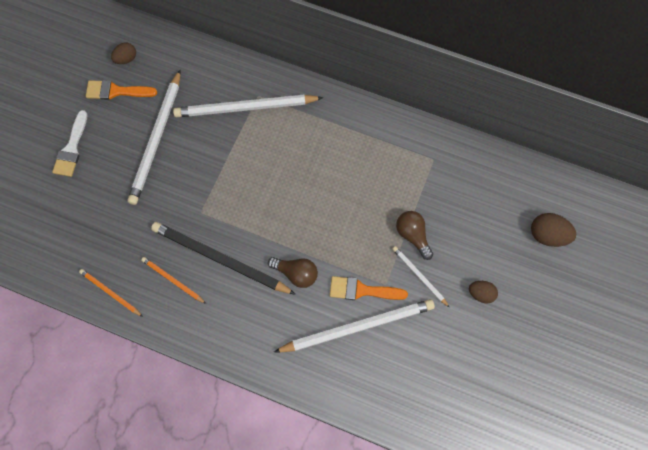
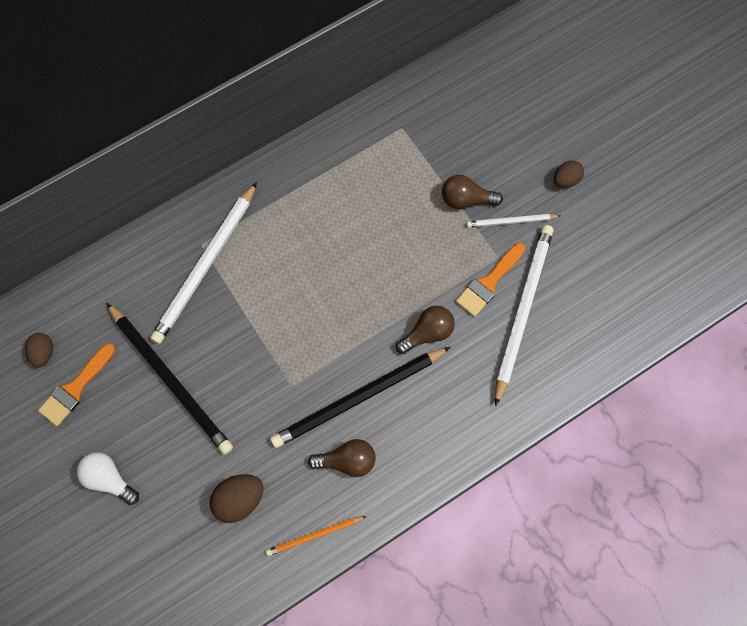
camera: 55 degrees left, 0 degrees up
white brush [52,110,88,177] -> white light bulb [77,452,139,505]
white pencil [127,70,180,205] -> black pencil [106,303,233,455]
orange pencil [141,257,206,304] -> brown light bulb [308,439,376,477]
brown egg [531,213,576,247] -> brown egg moved to [209,474,263,523]

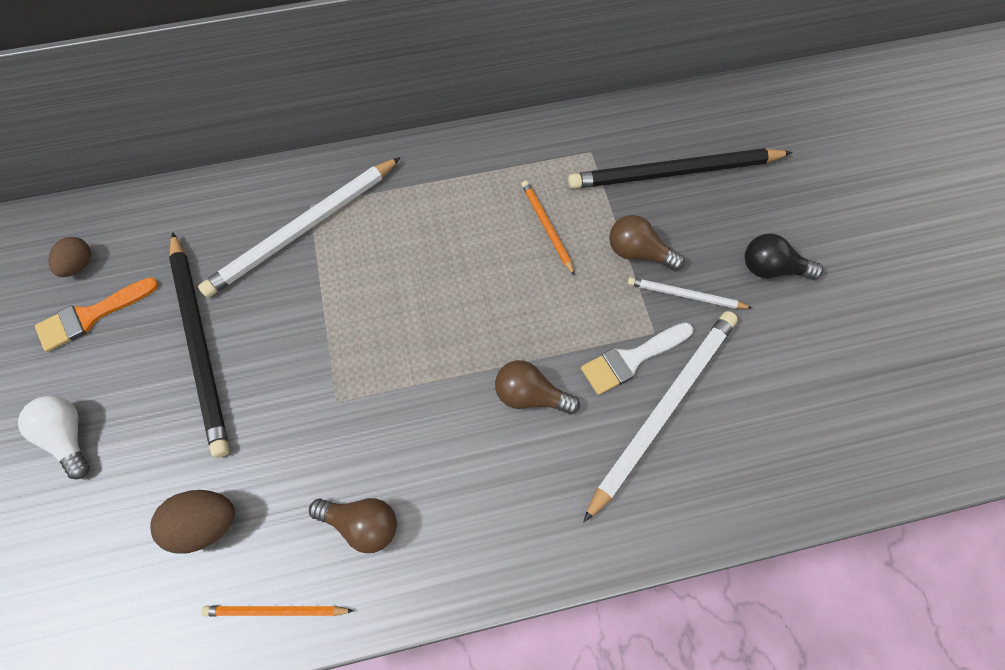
camera: 20 degrees right, 5 degrees down
black pencil [270,347,451,448] -> black pencil moved to [568,148,793,189]
brown light bulb [396,306,455,354] -> brown light bulb turned 150 degrees counterclockwise [495,360,580,414]
orange brush [456,243,525,317] -> white brush [581,322,693,395]
brown egg [554,160,584,188] -> black light bulb [744,234,823,280]
none -> orange pencil [521,181,575,276]

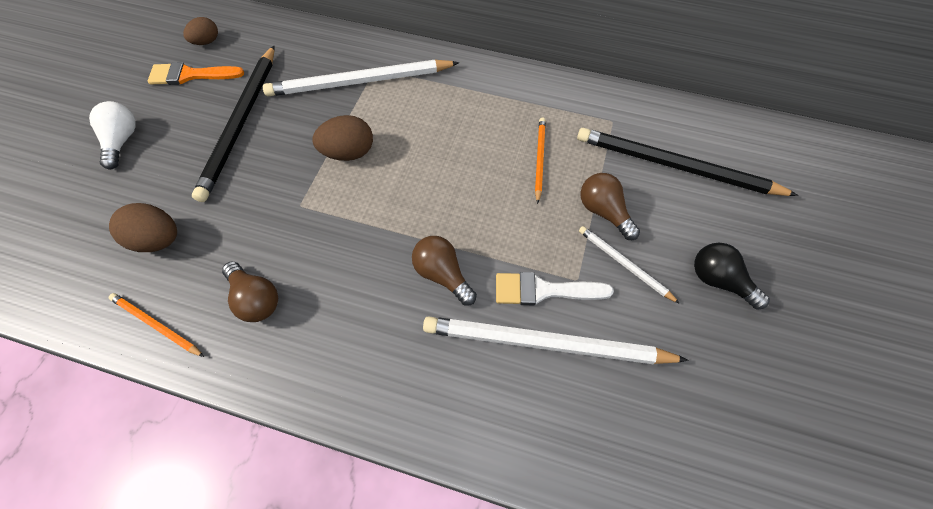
camera: 30 degrees right, 5 degrees down
white pencil [583,311,738,523] -> white pencil turned 150 degrees counterclockwise [423,316,688,364]
none -> brown egg [313,115,373,161]

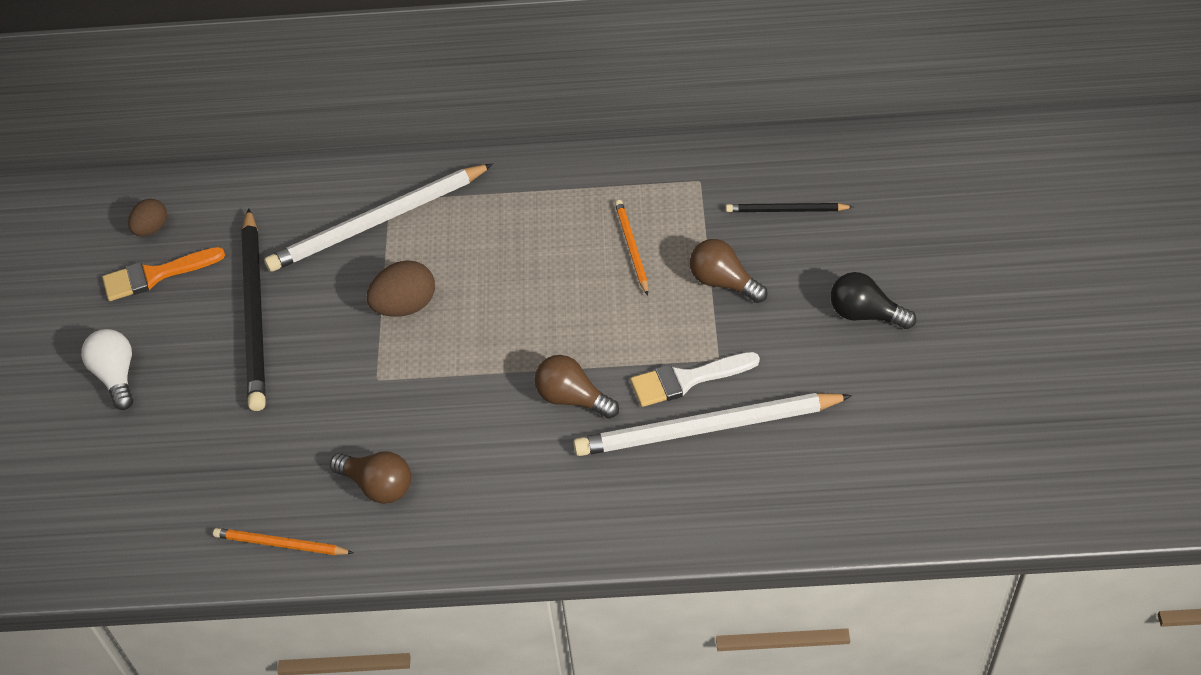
camera: 15 degrees left, 10 degrees down
brown egg [109,203,177,252] -> none
black pencil [577,128,798,196] -> black pencil [726,203,853,212], size x0.50
white pencil [579,226,680,304] -> none

